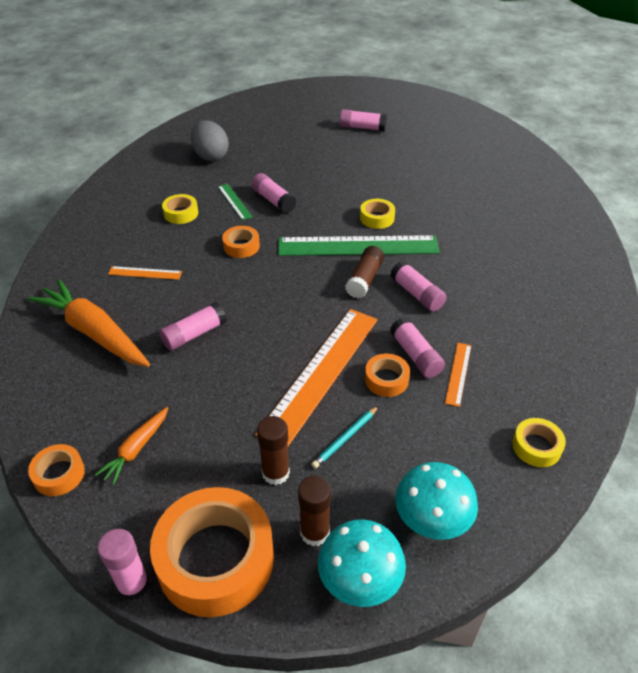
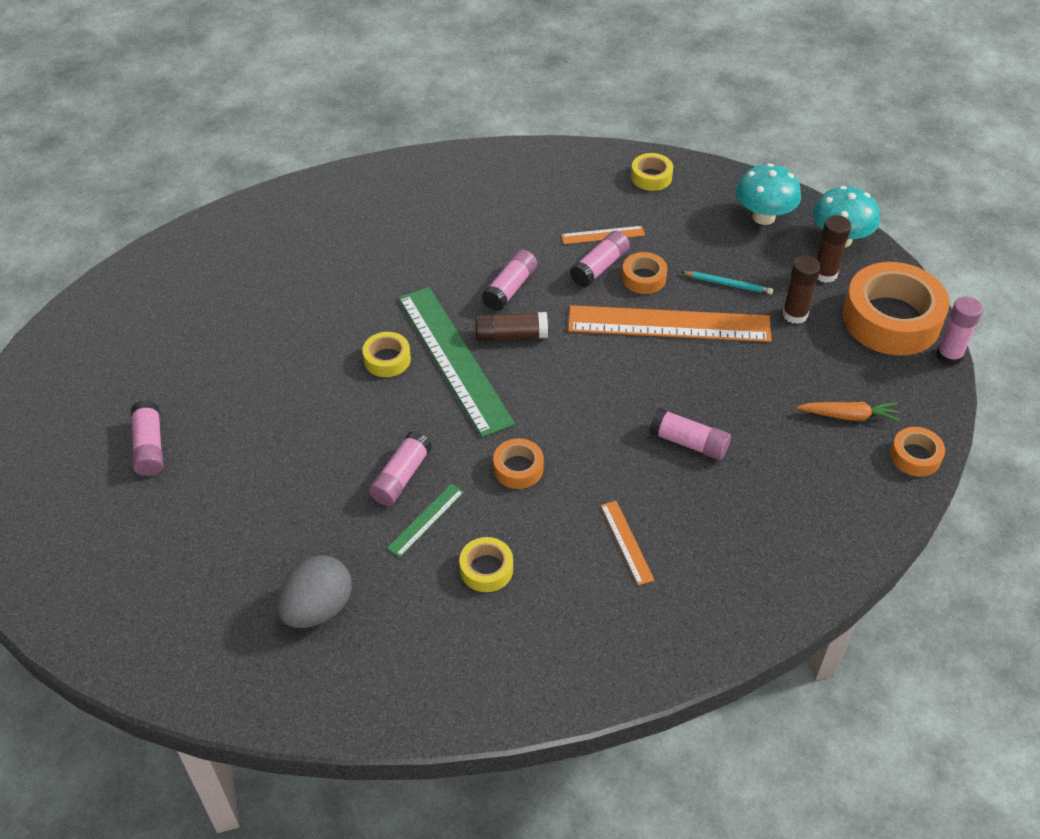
camera: 115 degrees left, 5 degrees up
orange carrot [28,279,150,367] -> none

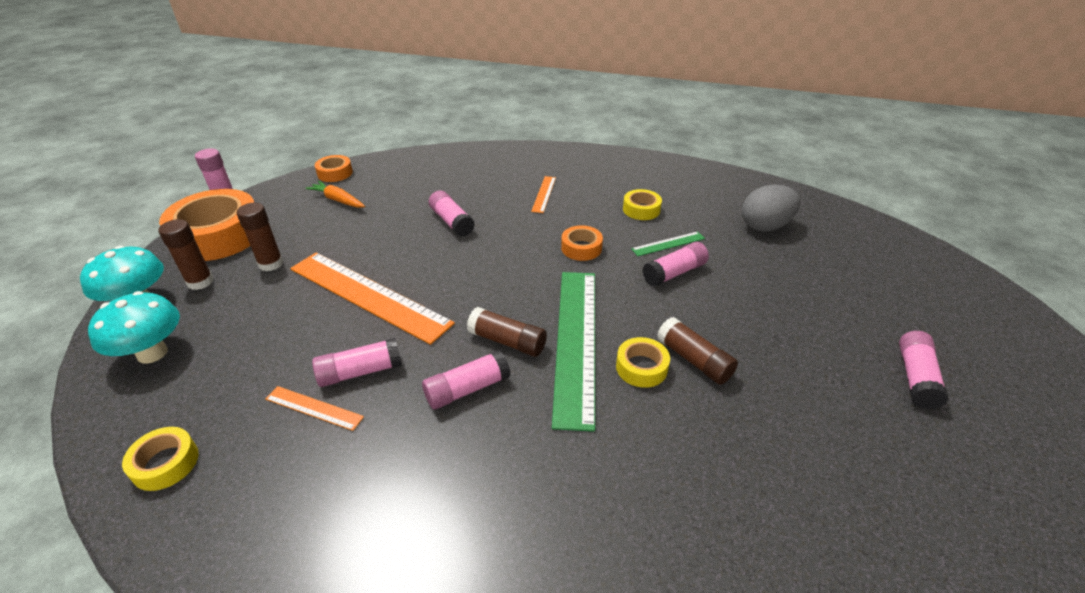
camera: 150 degrees left, 10 degrees down
orange tape [622,252,668,294] -> none
turquoise pencil [681,271,773,294] -> none
none -> brown glue stick [657,317,738,385]

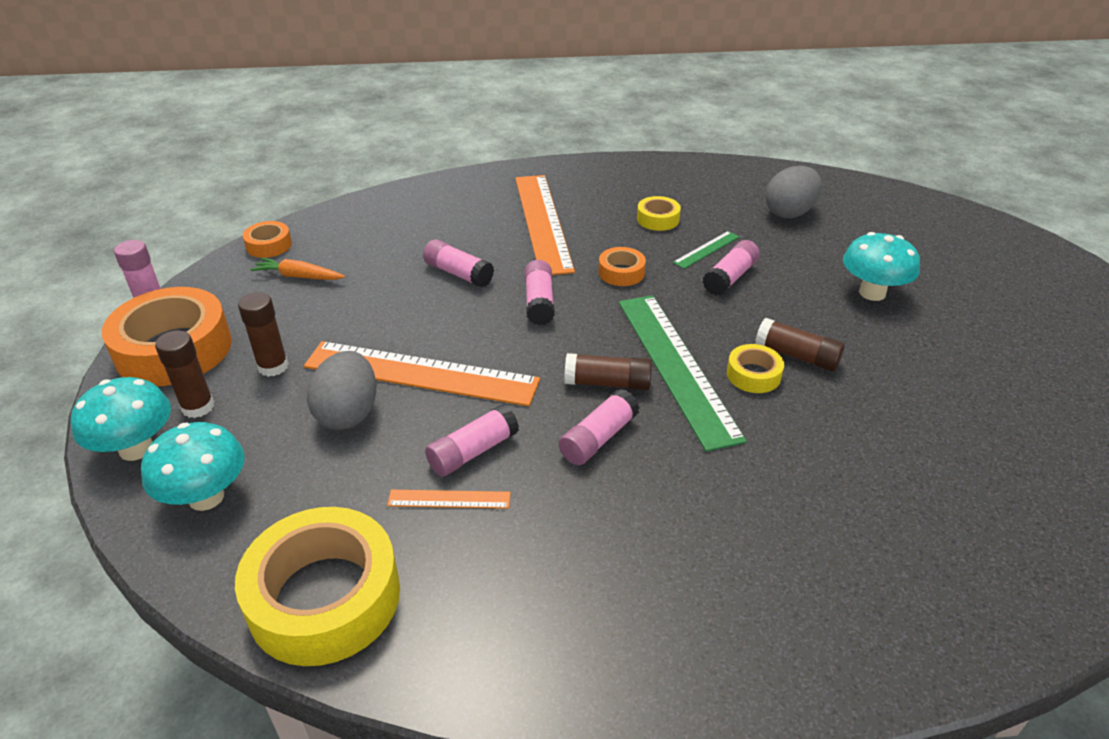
camera: 20 degrees left, 0 degrees up
yellow tape [122,427,199,491] -> yellow tape [235,507,400,666], size x2.13
orange ruler [531,176,556,213] -> orange ruler [515,175,575,275], size x2.29
pink glue stick [899,331,949,410] -> pink glue stick moved to [525,260,555,325]
none -> grey egg [307,351,377,430]
none -> turquoise mushroom [843,232,920,301]

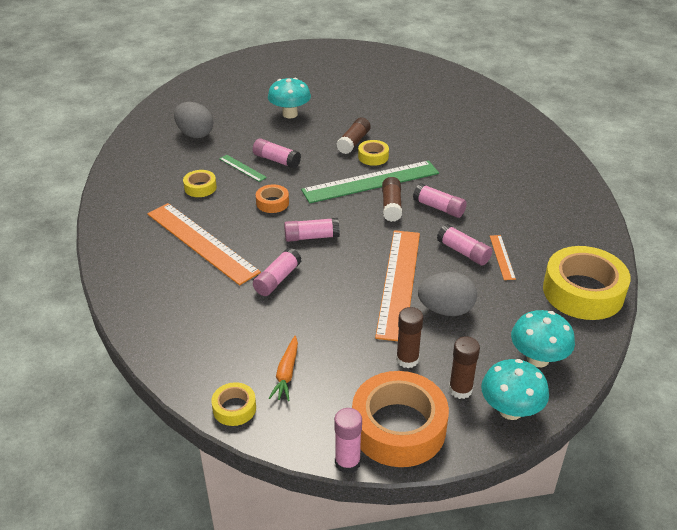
camera: 95 degrees left, 0 degrees up
orange tape [243,221,292,258] -> yellow tape [211,382,256,426]
orange ruler [515,175,575,275] -> orange ruler turned 60 degrees clockwise [147,203,261,285]

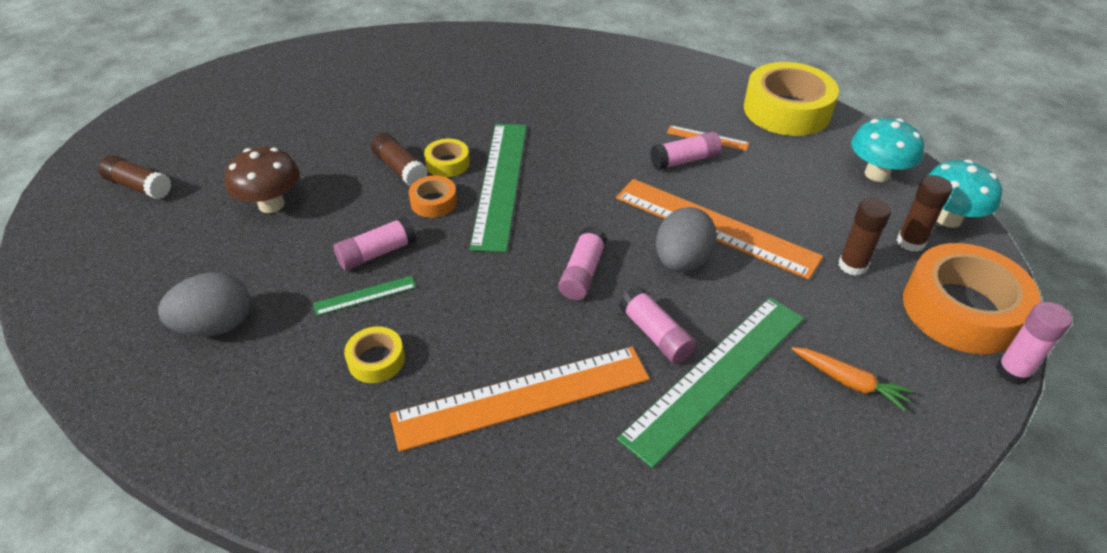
camera: 65 degrees left, 5 degrees up
yellow tape [211,382,256,426] -> none
orange tape [256,184,289,213] -> orange tape moved to [409,175,457,218]
turquoise mushroom [268,78,311,118] -> brown mushroom [225,147,299,213]
brown glue stick [382,177,402,222] -> brown glue stick moved to [98,155,171,199]
pink glue stick [413,183,467,218] -> none
grey egg [418,272,477,316] -> grey egg moved to [656,207,717,272]
none -> green ruler [617,297,804,468]

